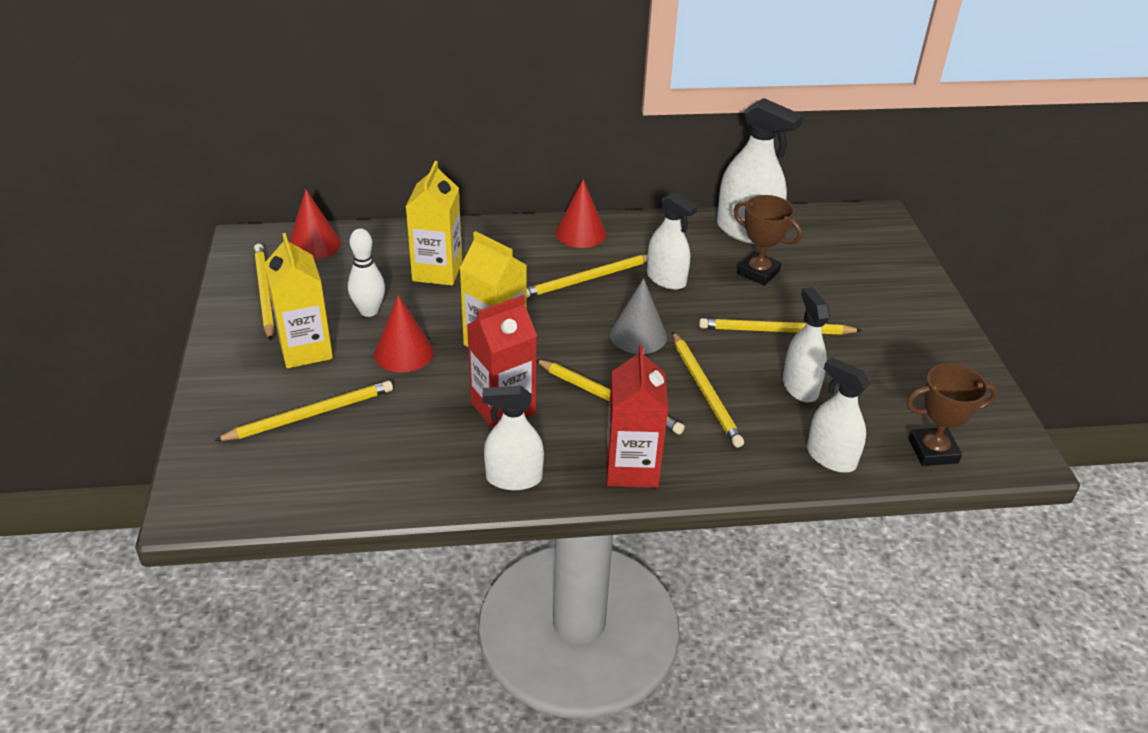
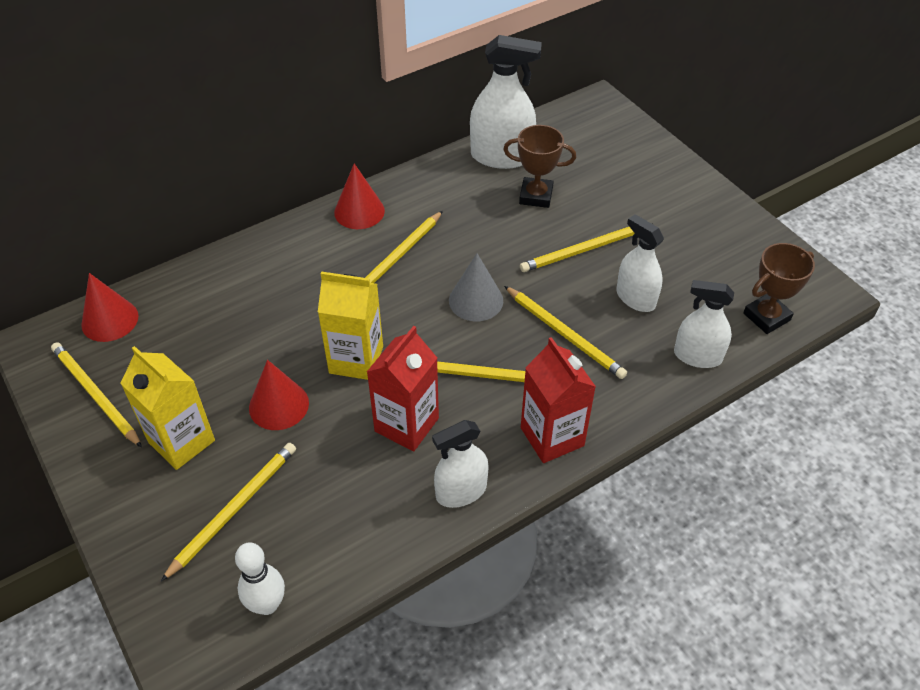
camera: 25 degrees left, 10 degrees up
white bowling pin [348,228,385,317] -> white bowling pin moved to [235,543,285,615]
yellow carton [406,161,462,286] -> none
white spray bottle [647,192,698,290] -> none

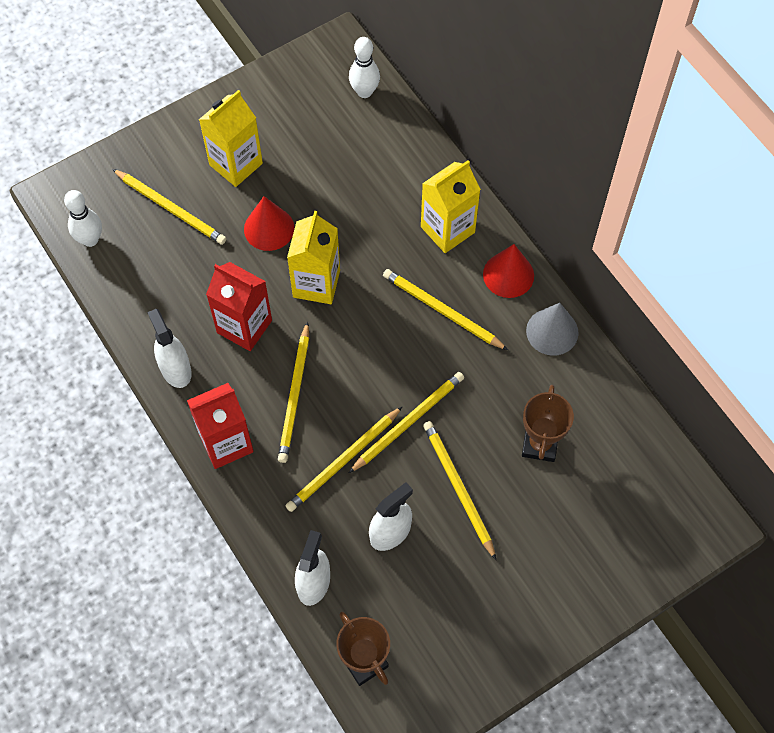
camera: 90 degrees right, 15 degrees up
yellow pencil [51,342,142,448] -> yellow pencil moved to [349,372,464,473]
red cone [81,273,138,342] -> white bowling pin [349,37,380,98]
grey cone [449,253,503,321] -> grey cone moved to [526,303,579,356]
white spray bottle [470,35,542,169] -> none
none -> yellow carton [421,160,481,253]

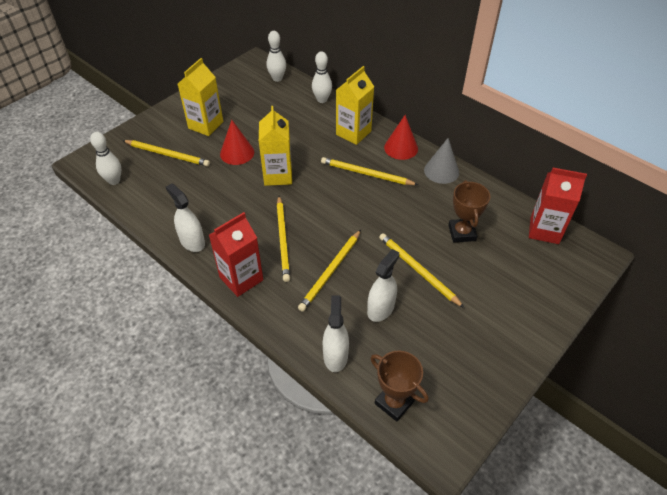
camera: 15 degrees left, 15 degrees down
red carton [206,262,272,351] -> red carton moved to [529,168,587,244]
yellow pencil [349,372,464,473] -> none
none -> white bowling pin [312,51,332,103]

